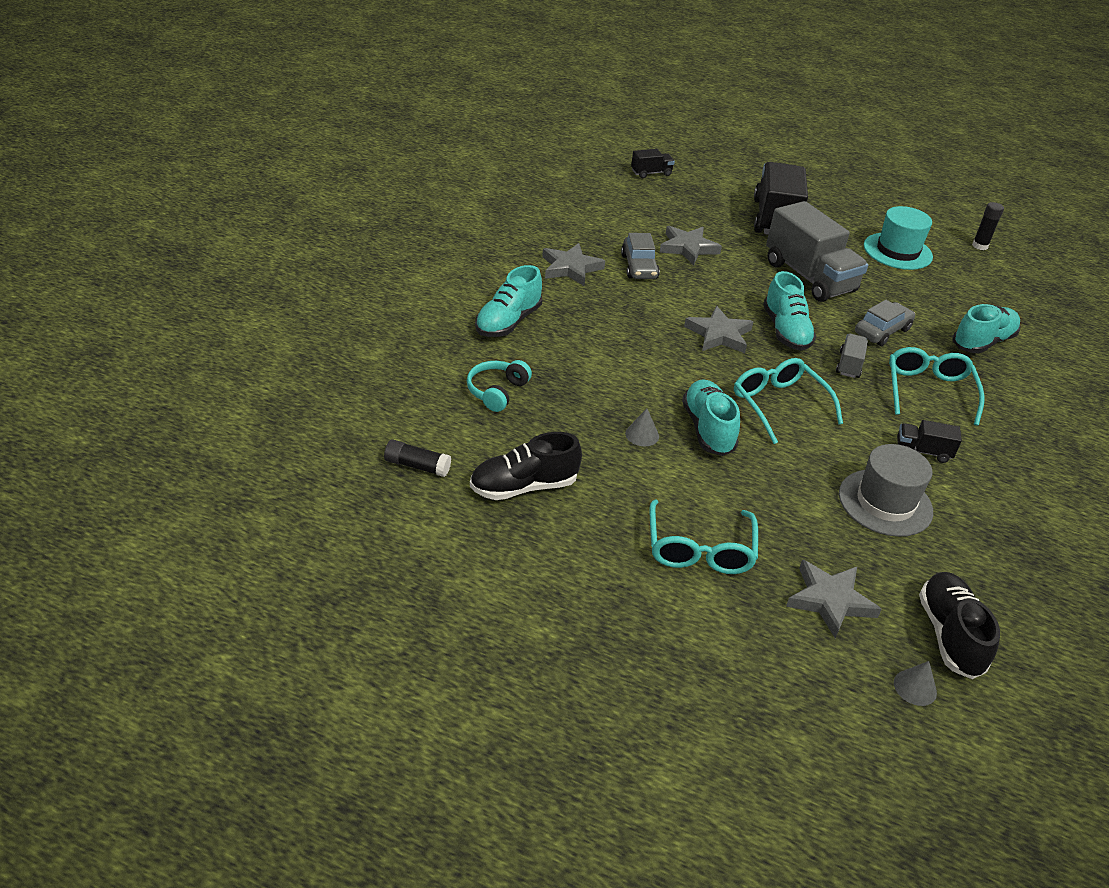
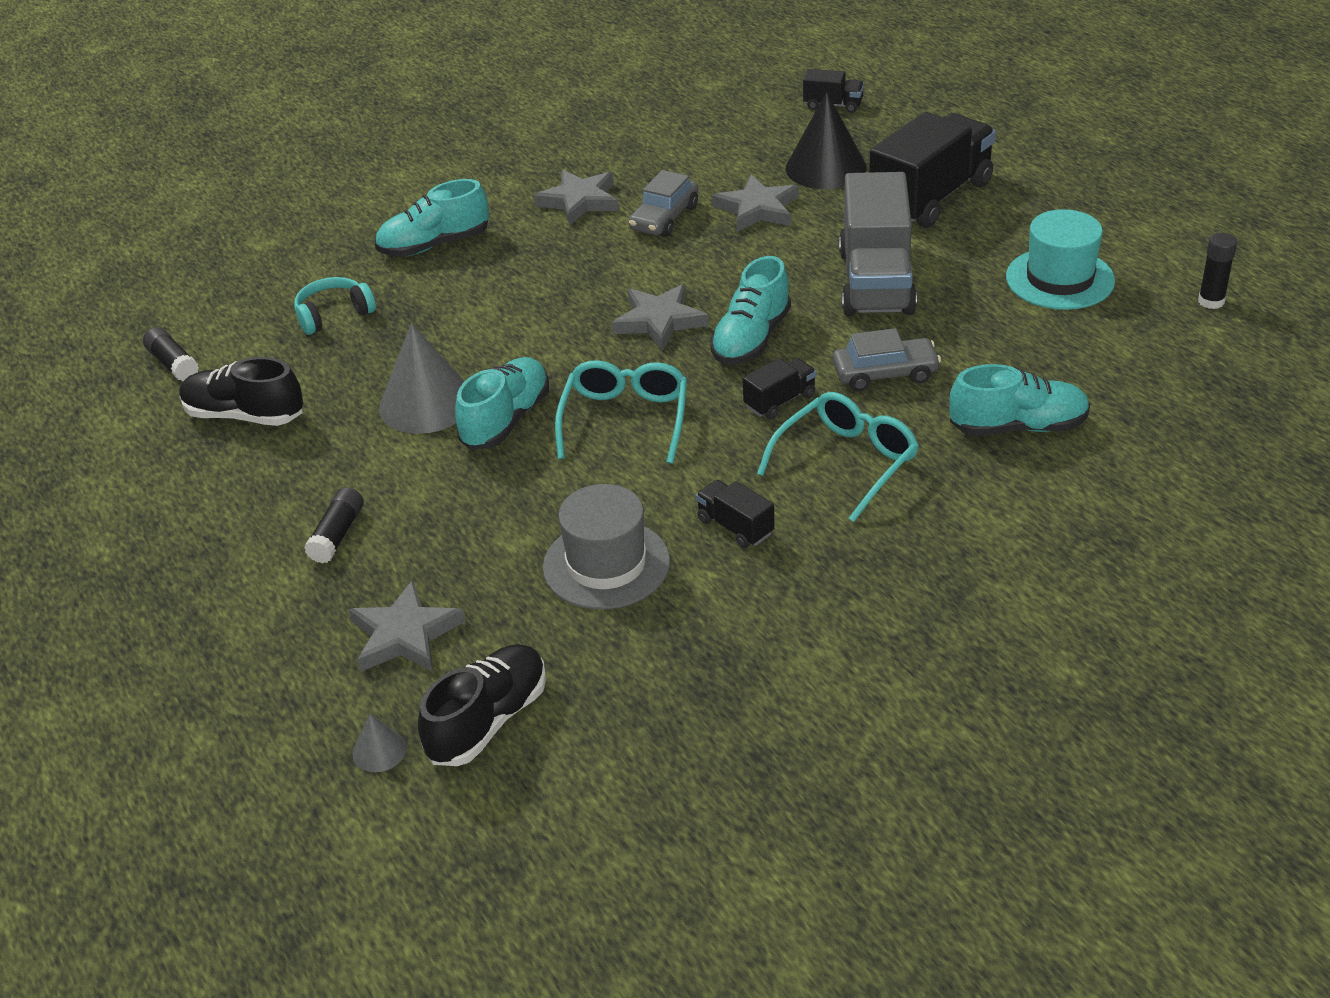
camera: 40 degrees right, 0 degrees up
grey cone [625,408,659,446] -> grey cone [379,323,465,434], size x2.20
turquoise glasses [650,499,758,574] -> black glue stick [304,487,364,564]
grey truck [836,333,868,378] -> black truck [743,358,816,419]
none -> black cone [785,92,867,189]

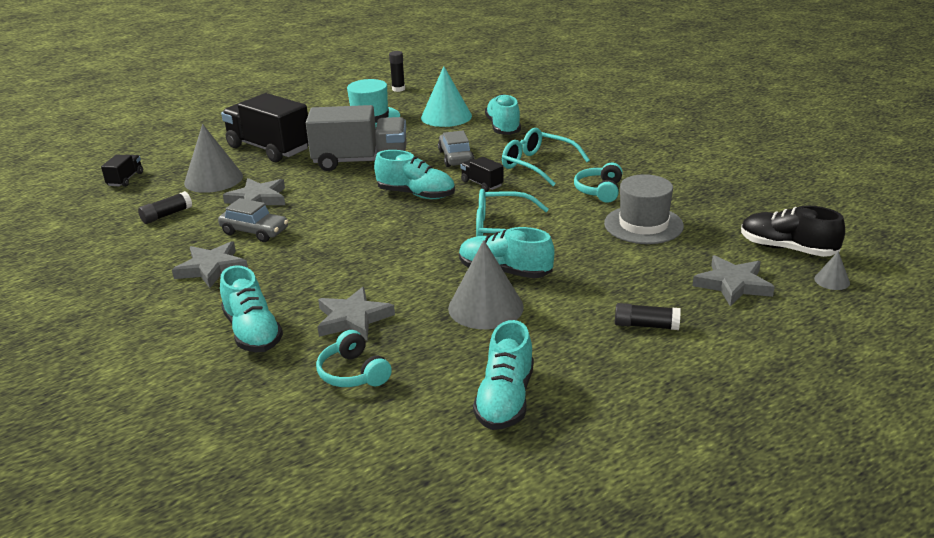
camera: 95 degrees left, 10 degrees down
black glue stick [143,327,199,382] -> black glue stick moved to [138,191,192,224]
black shoe [179,357,303,426] -> turquoise shoe [473,320,534,430]
grey star [612,284,708,350] -> grey star moved to [318,287,395,341]
black truck [696,480,775,548] -> turquoise headphones [574,162,623,203]
black cone [785,92,867,189] -> grey cone [184,124,243,193]
none -> turquoise cone [421,66,472,127]

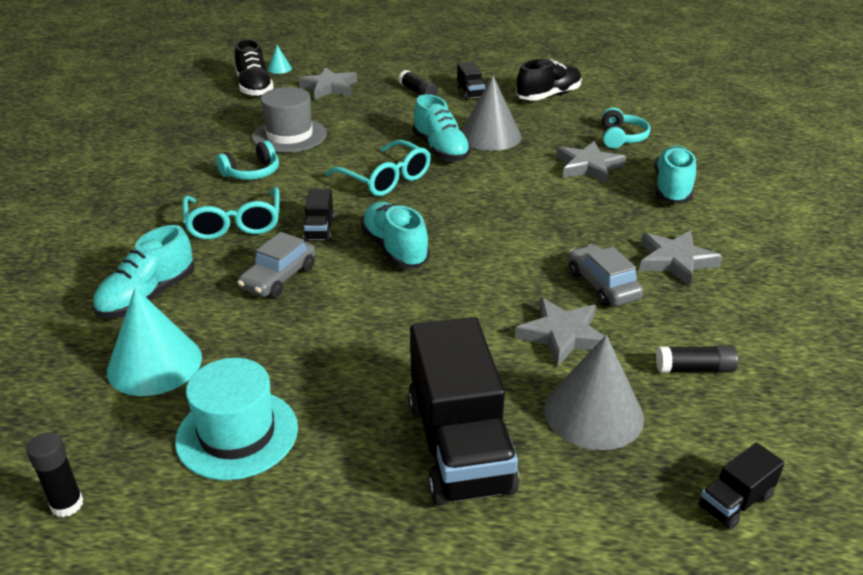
camera: 140 degrees left, 5 degrees up
grey truck [306,105,407,171] -> none
turquoise shoe [473,320,534,430] -> black shoe [516,59,582,101]
grey cone [814,251,850,290] -> turquoise cone [268,45,292,74]
none -> black truck [457,62,485,100]

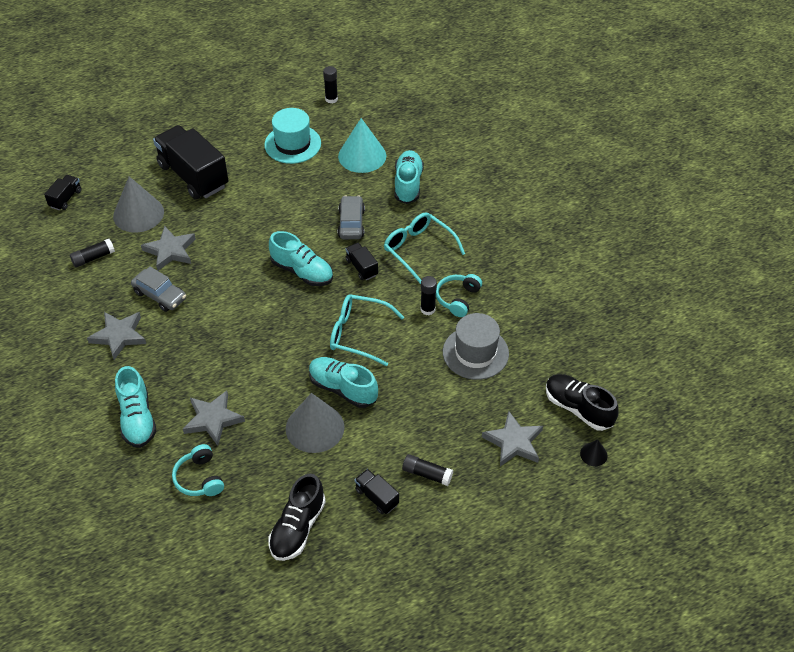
camera: 150 degrees right, 15 degrees up
turquoise cone [268,45,292,74] -> black cone [580,439,608,466]
none -> black glue stick [420,276,437,315]

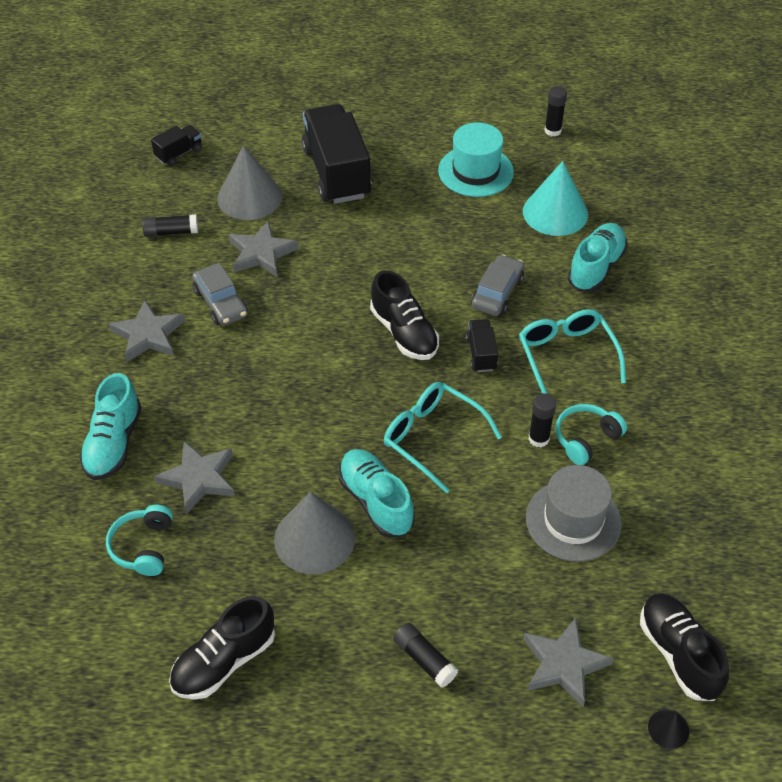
camera: 25 degrees right, 0 degrees up
turquoise shoe [269,231,333,286] -> black shoe [370,270,439,360]
black truck [355,469,399,514] -> none

